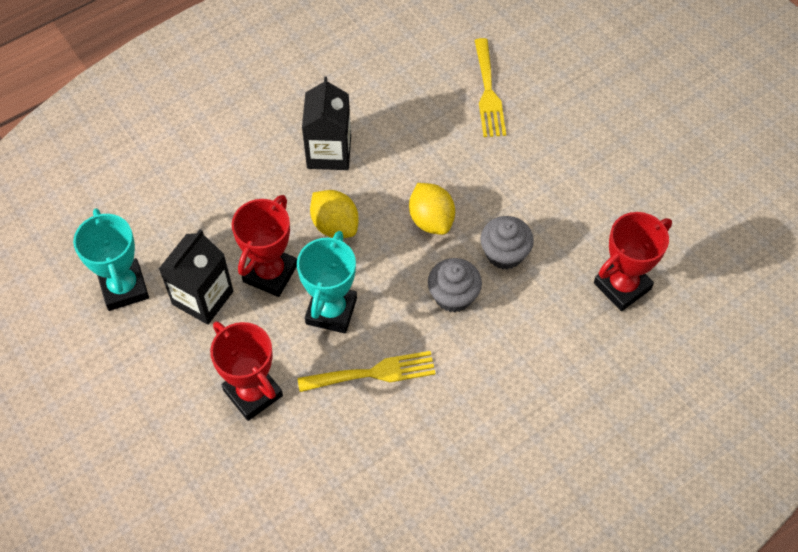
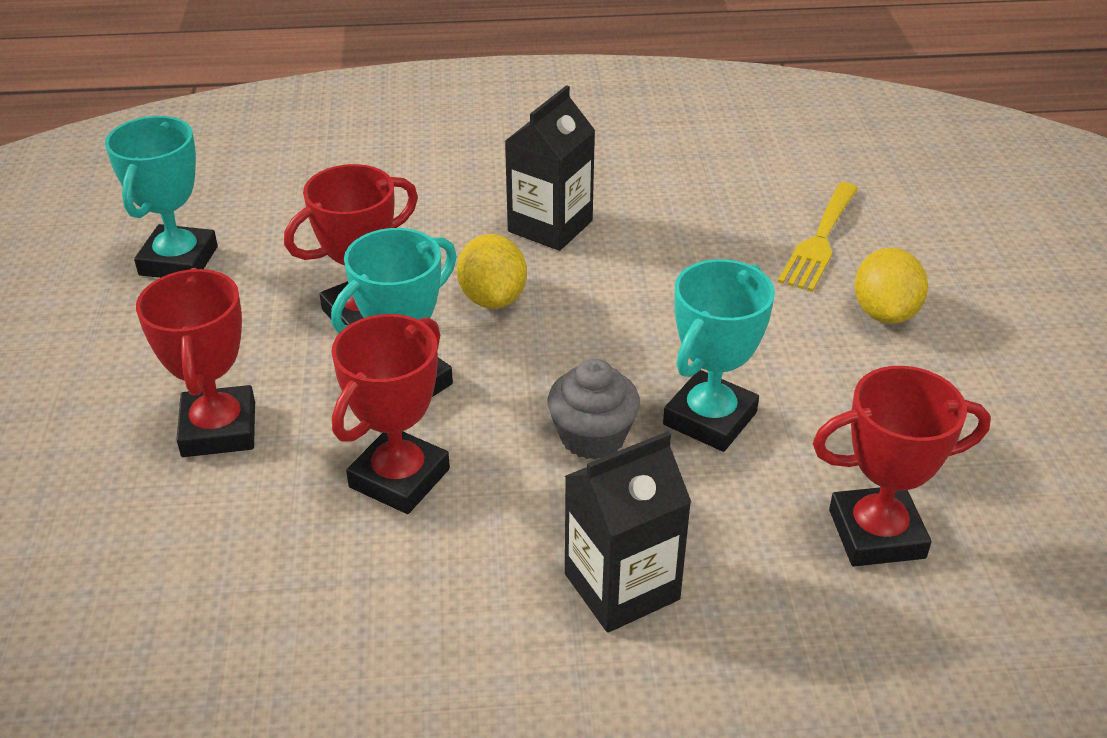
camera: 30 degrees right, 20 degrees down
black carton [159,229,233,325] -> black carton moved to [565,431,691,633]
yellow fork [297,351,436,392] -> red trophy [331,314,450,514]
yellow lemon [409,183,455,235] -> yellow lemon moved to [854,248,928,324]
grey cupcake [480,216,534,270] -> turquoise trophy [663,259,775,452]

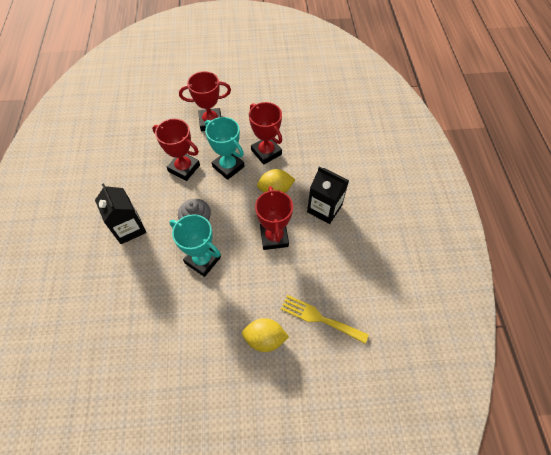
camera: 90 degrees right, 20 degrees up
turquoise trophy [105,116,218,278] -> none
red trophy [812,366,991,566] -> red trophy moved to [255,186,293,250]

